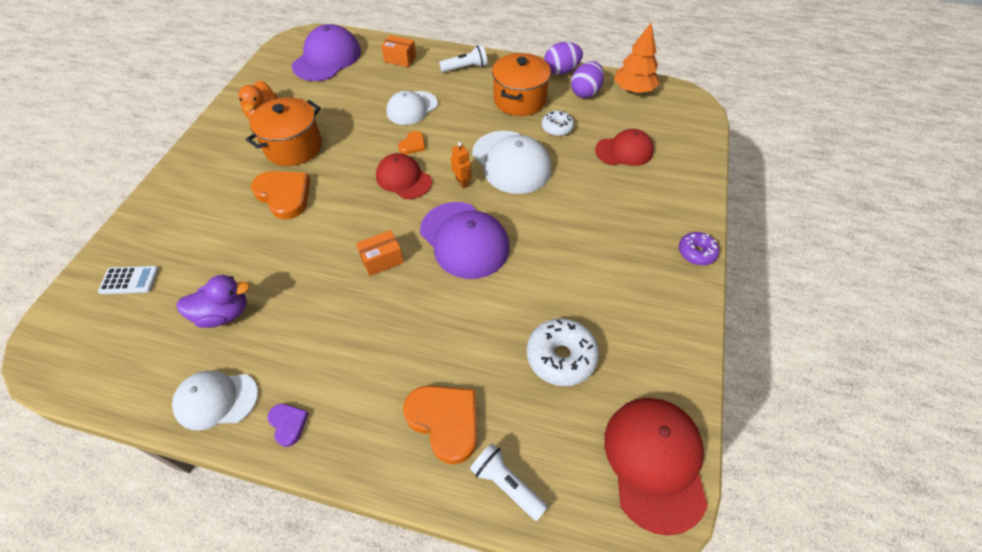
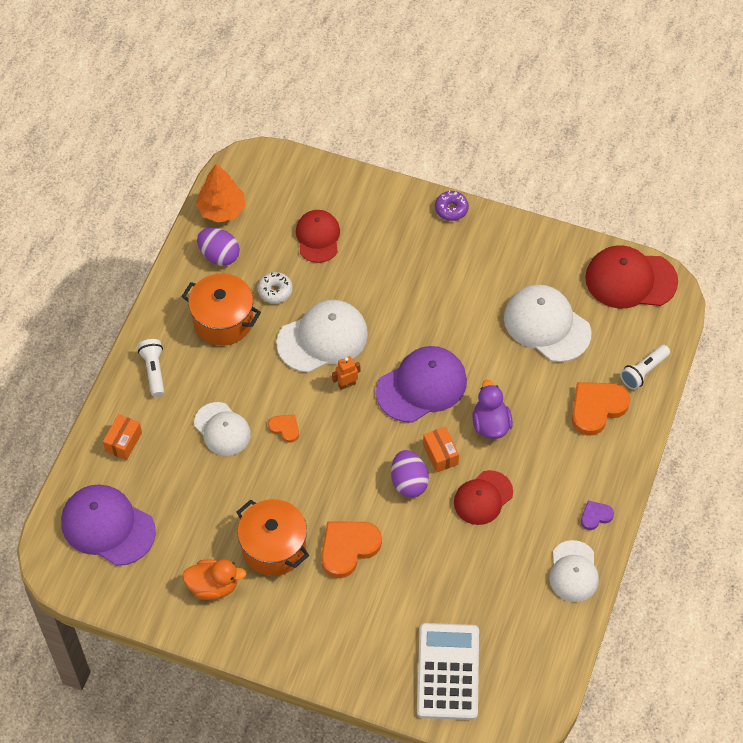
camera: 85 degrees left, 5 degrees up
white calculator [98,266,159,294] -> white calculator [417,623,479,720], size x2.04
purple duck [176,275,250,328] -> purple duck moved to [472,380,513,439]
red cap [376,153,432,199] -> red cap moved to [454,470,513,525]
white donut [526,318,599,386] -> white cap [504,284,591,362]
purple egg [544,42,583,75] -> purple egg moved to [391,450,429,498]

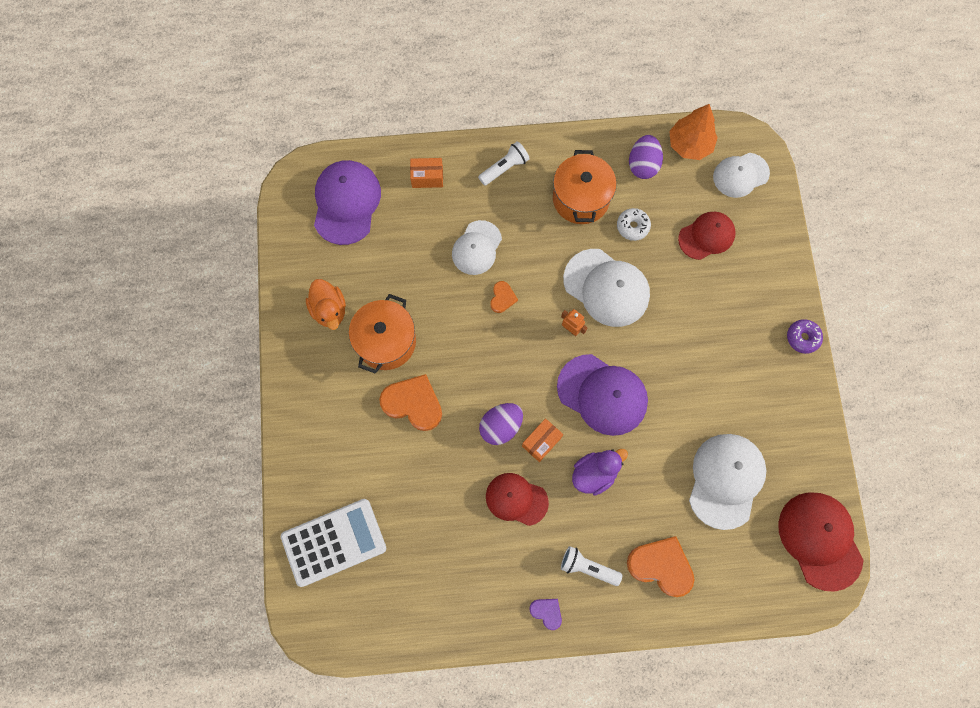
camera: 65 degrees right, 15 degrees up
white cap [549,540,599,602] -> white cap moved to [713,153,770,198]
white flashlight [620,345,670,390] -> white flashlight moved to [561,546,622,586]

